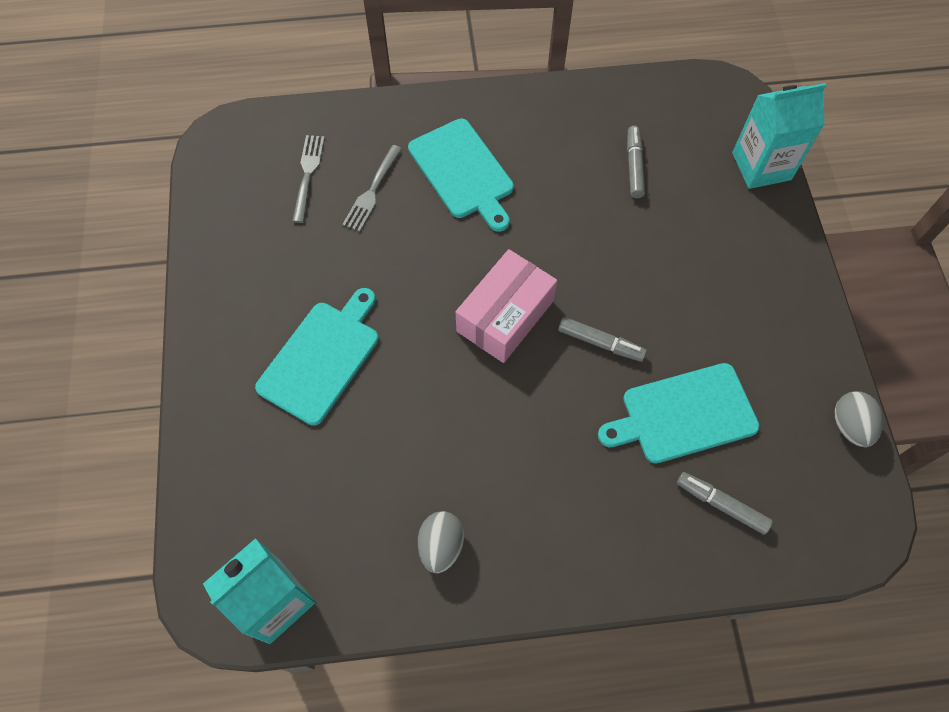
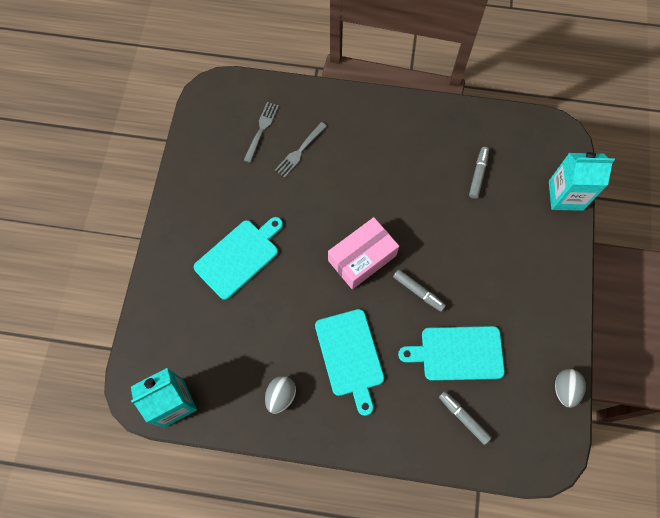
camera: 15 degrees right, 5 degrees up
turquoise cutting board [408,119,514,232] -> turquoise cutting board moved to [315,309,384,416]

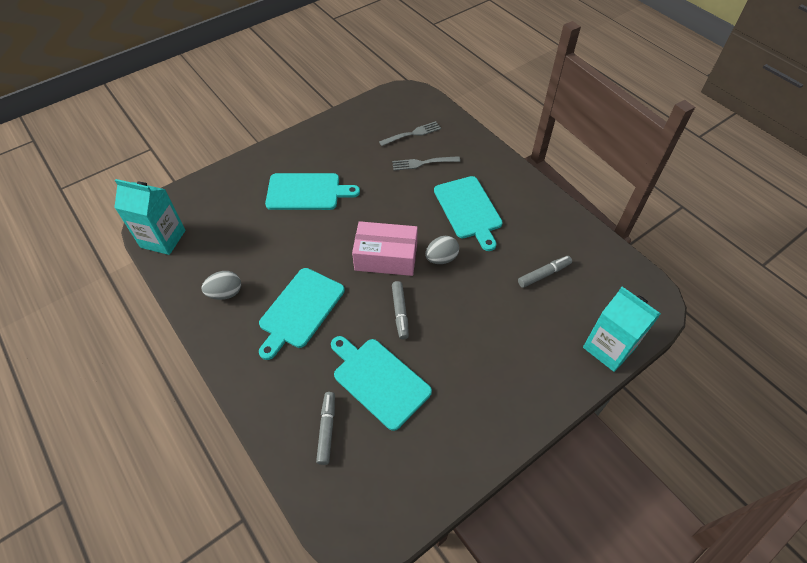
camera: 45 degrees right, 15 degrees down
grey egg [555,369,586,408] -> grey egg moved to [425,236,459,264]
none -> turquoise cutting board [434,176,503,251]

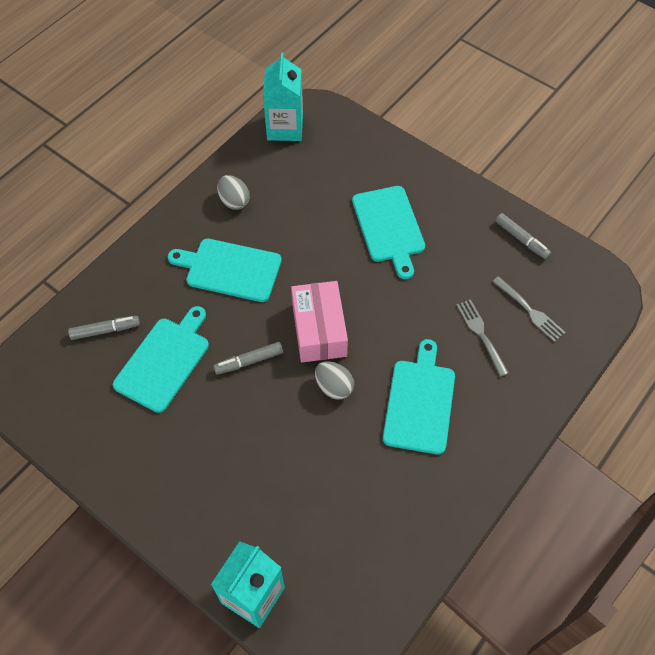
camera: 75 degrees right, 5 degrees up
turquoise cutting board [434,176,503,251] -> turquoise cutting board turned 135 degrees clockwise [383,339,455,455]
grey marker [518,256,572,288] -> grey marker moved to [495,213,551,259]

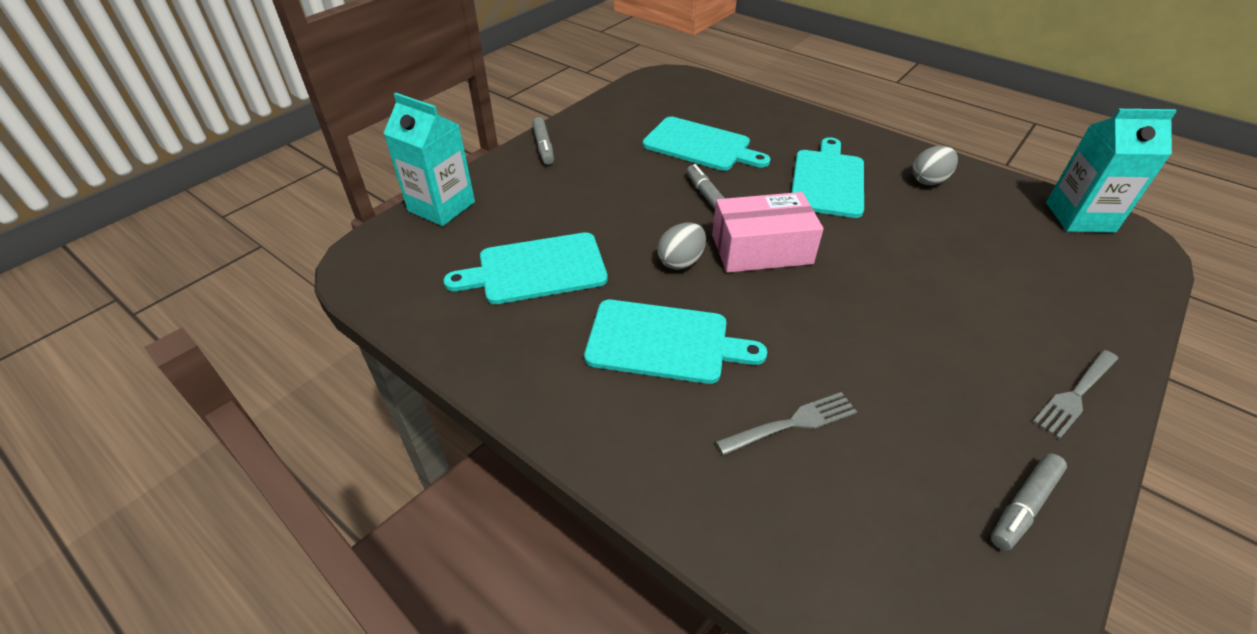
camera: 90 degrees right, 15 degrees down
grey marker [68,316,140,340] -> grey marker moved to [532,117,554,165]
turquoise cutting board [352,186,425,279] -> turquoise cutting board moved to [443,232,608,304]
grey fork [492,276,566,342] -> grey fork moved to [1033,350,1118,439]

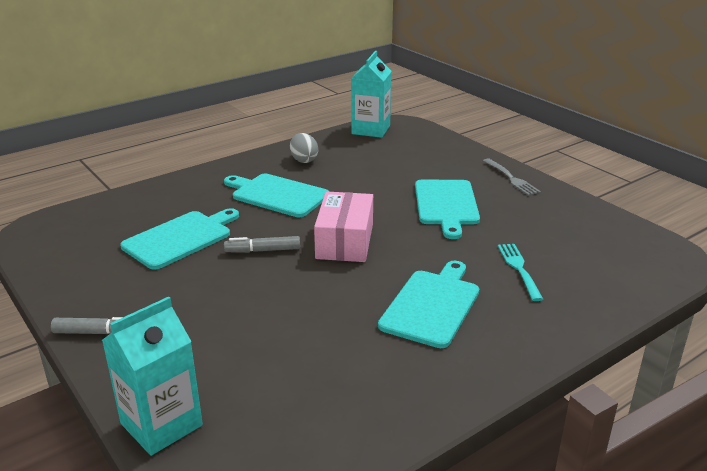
camera: 75 degrees left, 15 degrees down
turquoise cutting board [443,232,608,304] -> turquoise cutting board moved to [415,180,480,239]
grey egg [657,223,706,270] -> none
grey fork [716,392,857,455] -> turquoise fork [498,244,543,301]
grey marker [991,453,1067,551] -> none

